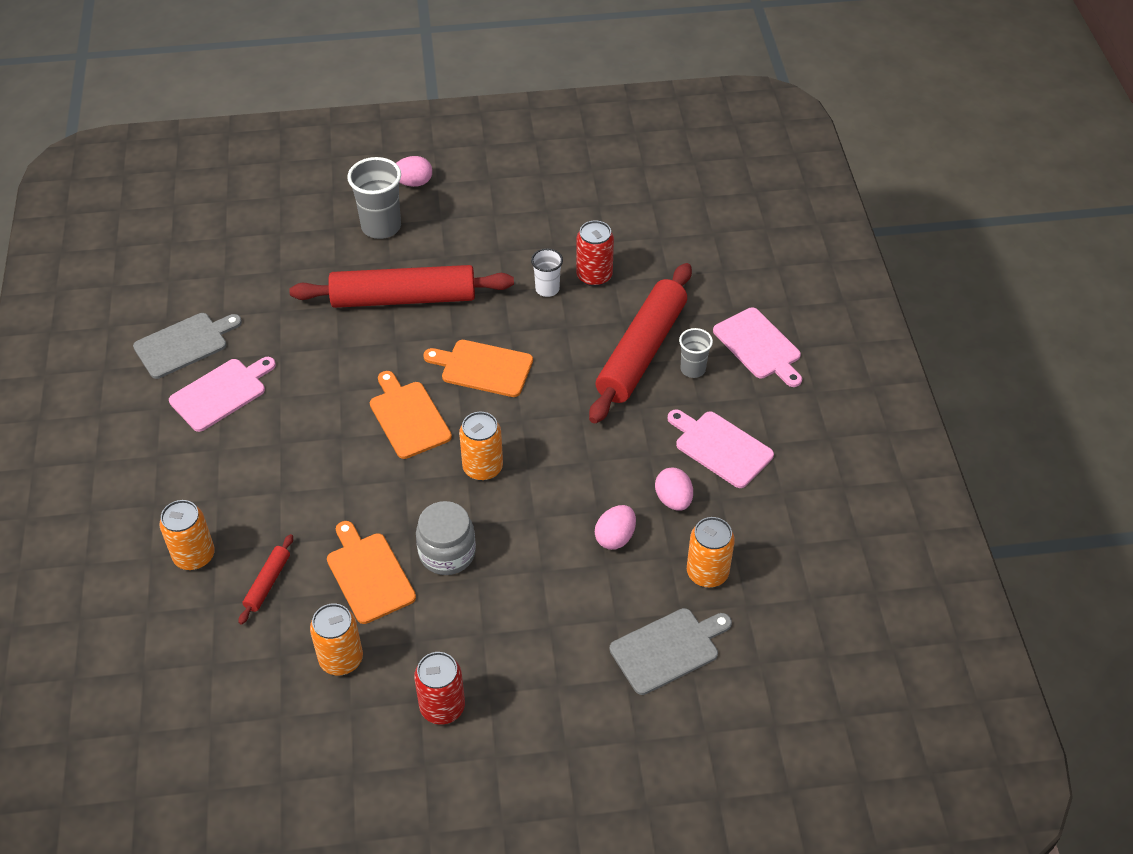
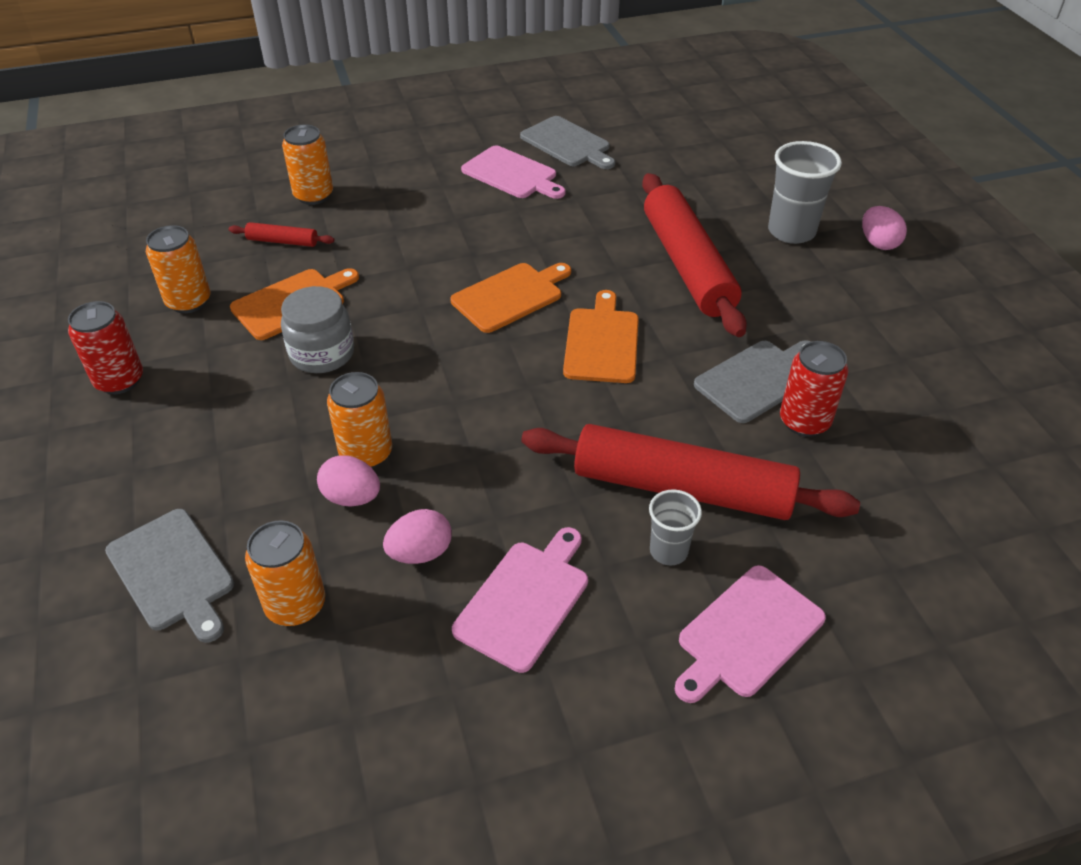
camera: 80 degrees right, 5 degrees down
orange can [459,412,503,481] -> orange can moved to [327,372,392,468]
white cup [531,249,563,297] -> grey cutting board [694,340,811,423]

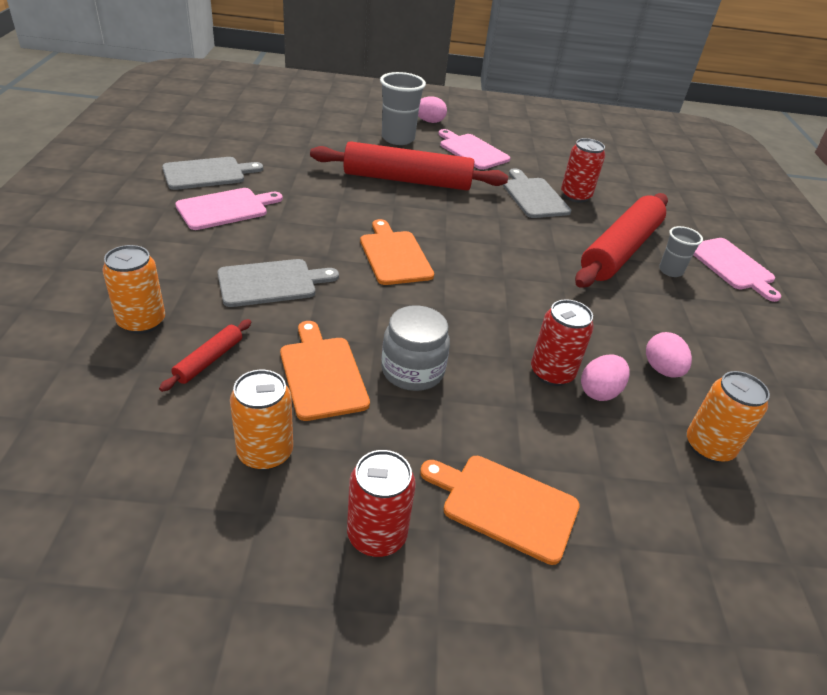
camera: 75 degrees left, 5 degrees down
grey cutting board [105,509,234,643] -> grey cutting board moved to [217,259,339,307]
orange can [327,372,392,468] -> red can [531,299,594,386]
pink cutting board [452,527,588,673] -> pink cutting board moved to [439,129,510,170]
orange cutting board [563,290,639,383] -> orange cutting board moved to [420,456,580,565]

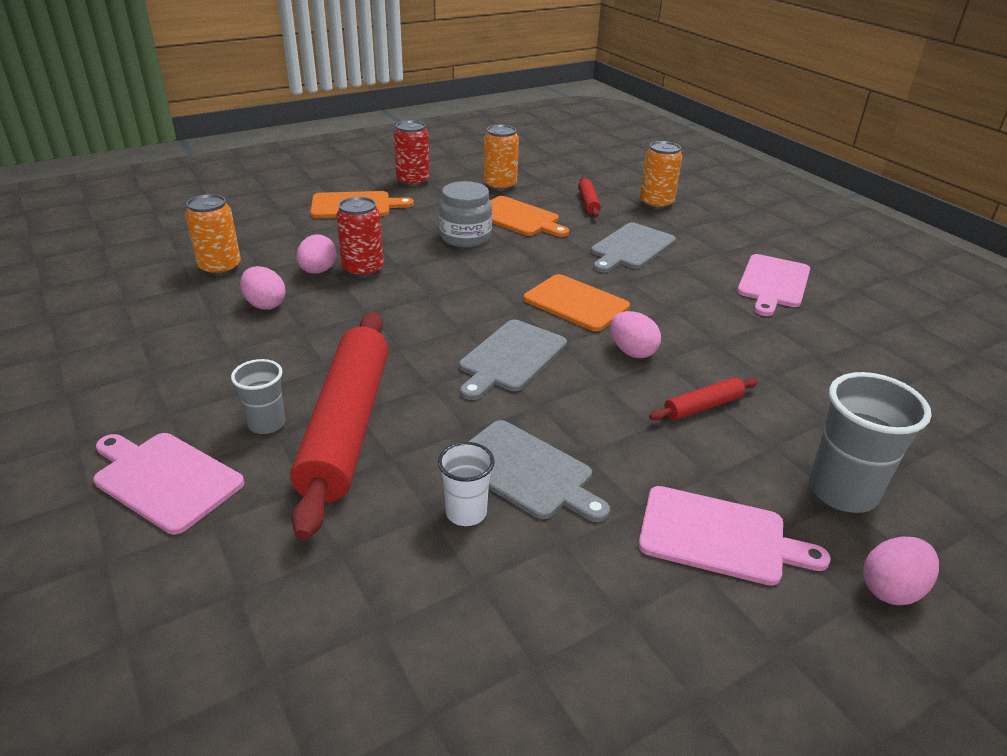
camera: 150 degrees right, 5 degrees down
grey cutting board [162,157,263,190] -> grey cutting board moved to [459,320,567,400]
red rolling pin [310,141,508,190] -> red rolling pin [649,377,758,420], size x0.42
red can [561,138,605,203] -> white cup [438,442,495,526]
none -> pink egg [610,311,661,358]

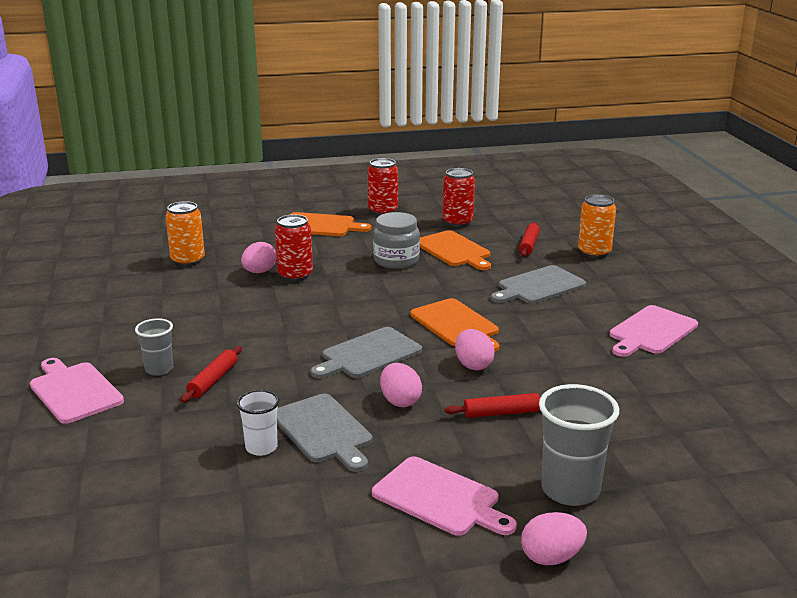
camera: 20 degrees right, 10 degrees down
pink egg [240,266,286,310] -> pink egg moved to [380,363,422,407]
red rolling pin [290,312,388,540] -> red rolling pin [181,346,242,403], size x0.42
orange can [484,125,519,191] -> red can [443,168,475,227]

